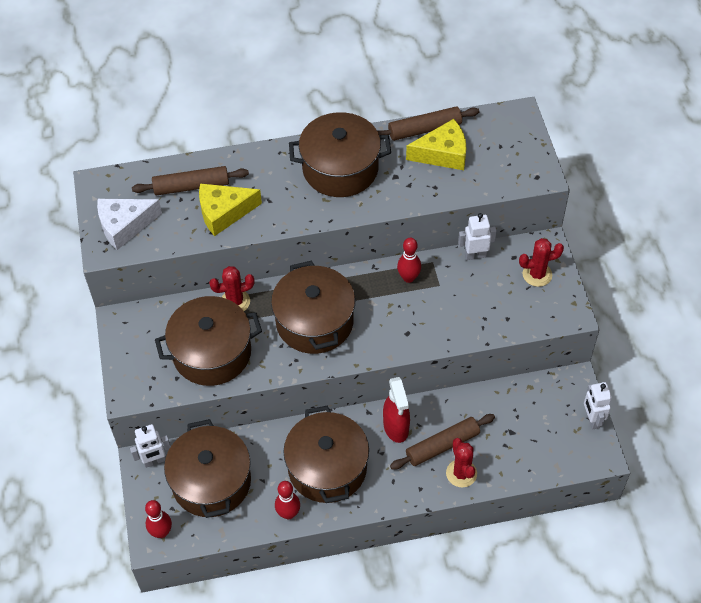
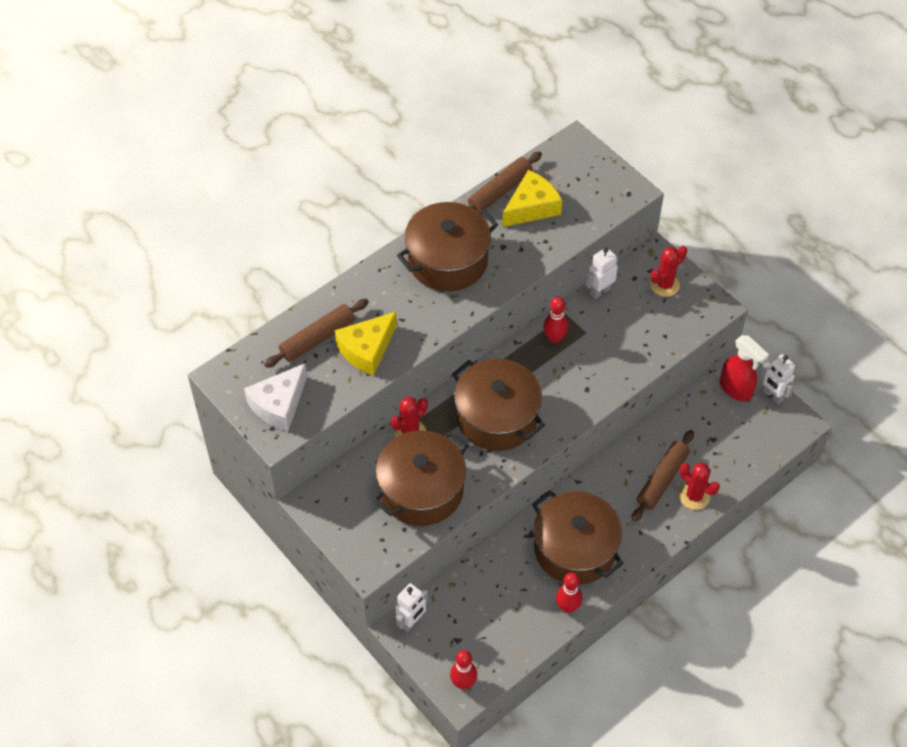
camera: 30 degrees left, 0 degrees up
brown pot [164,419,251,518] -> none
red spray bottle [383,377,410,443] -> red spray bottle moved to [720,335,769,402]

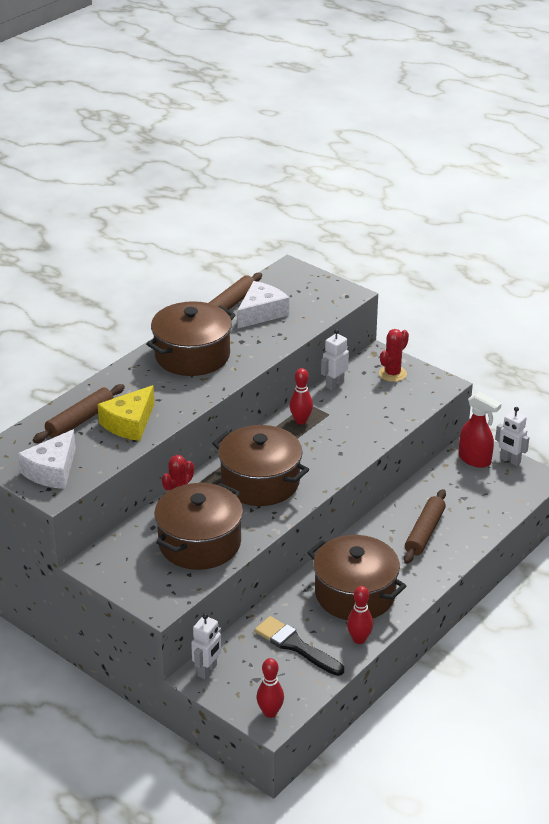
camera: 10 degrees left, 20 degrees down
yellow cheese [502,170,562,227] -> white cheese [237,281,289,328]
red cactus [679,462,720,510] -> none
none -> black brush [255,616,344,676]

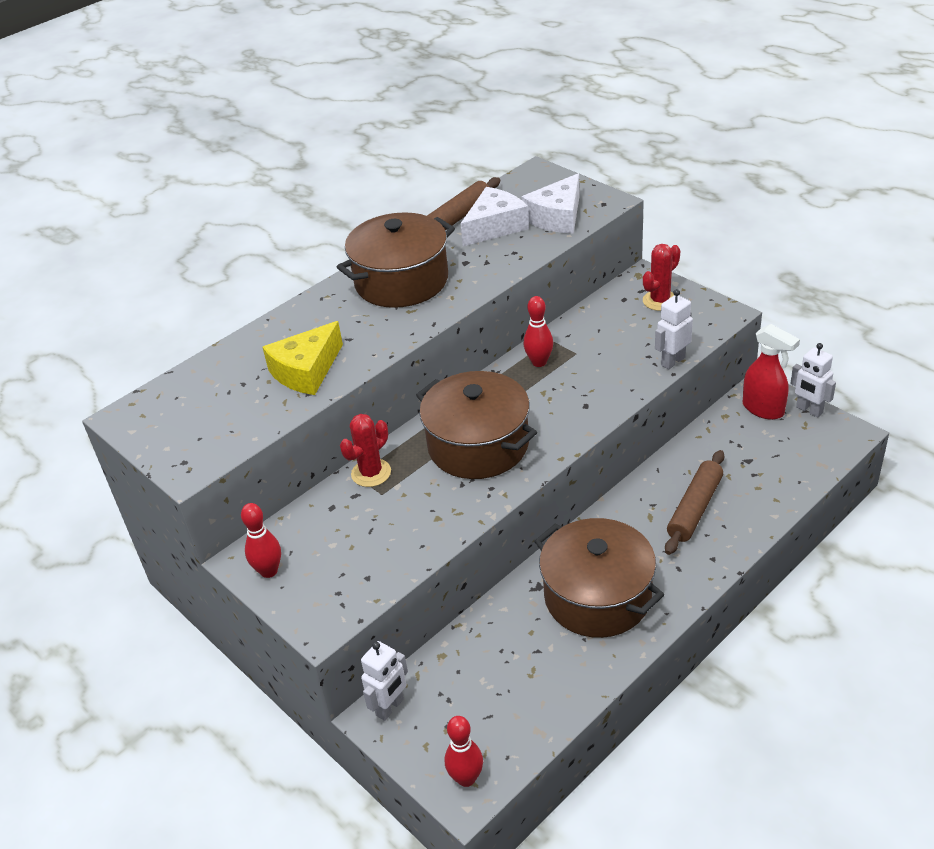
camera: 10 degrees right, 5 degrees up
white cheese [18,429,76,489] -> white cheese moved to [522,173,580,234]
brown rolling pin [33,384,125,443] -> none
brown pot [154,483,243,570] -> none
black brush [255,616,344,676] -> none
white robot [321,329,349,390] -> white robot moved to [655,289,693,370]
red bowling pin [347,586,373,644] -> red bowling pin moved to [241,503,281,578]

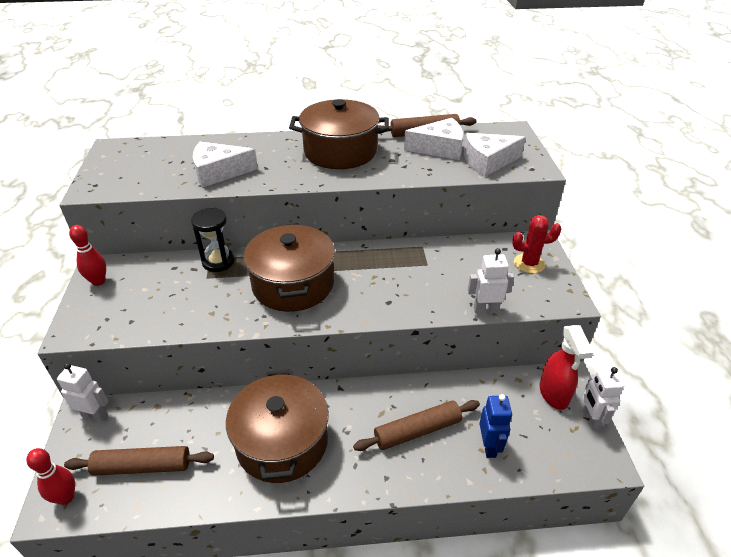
camera: 35 degrees right, 0 degrees up
yellow cheese [262,321,343,395] -> white cheese [193,142,258,188]
red cactus [340,414,391,487] -> black hourglass [191,208,235,272]
white robot [361,641,408,721] -> white robot turned 150 degrees counterclockwise [57,363,108,422]
red bowling pin [524,296,553,367] -> none
none -> brown rolling pin [64,446,214,476]
none -> blue robot [479,394,512,458]

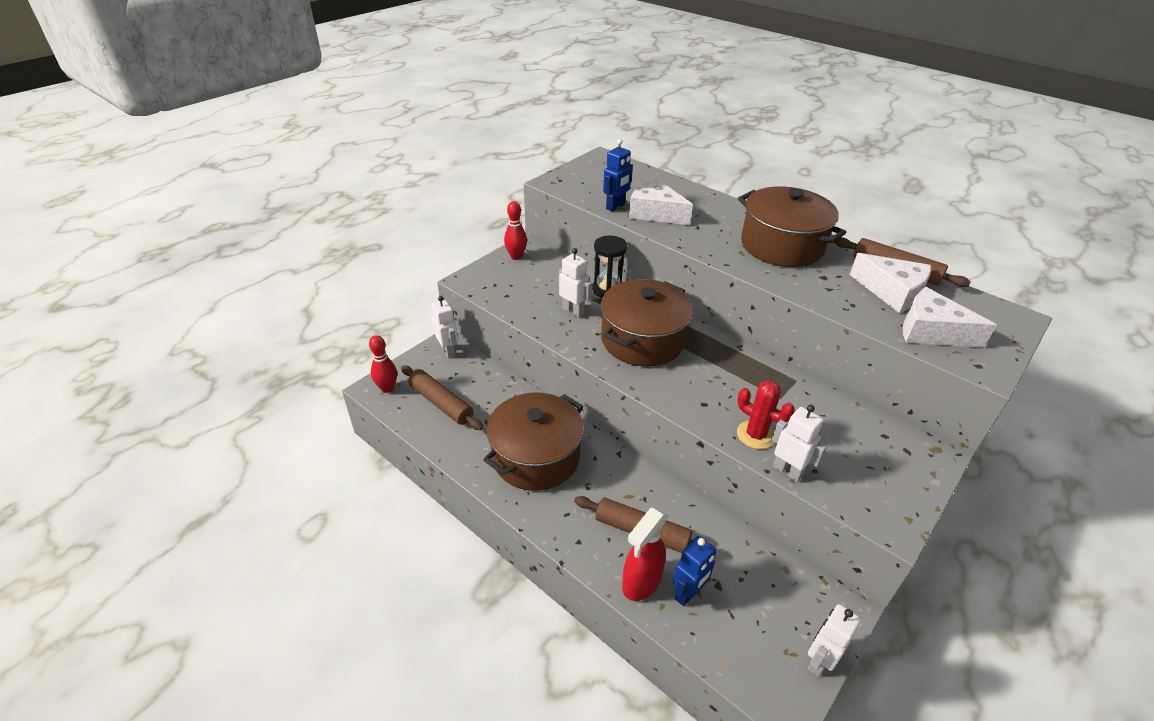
camera: 45 degrees right, 0 degrees up
red cactus [512,215,561,274] -> red cactus moved to [737,380,795,449]
red spray bottle [539,325,593,410] -> red spray bottle moved to [622,507,668,601]
none -> white robot [559,248,592,317]
none -> blue robot [603,139,633,212]

